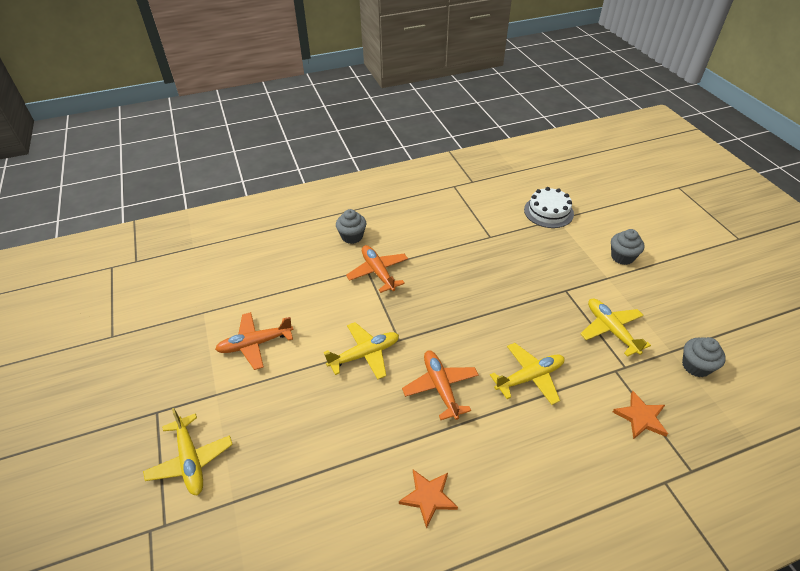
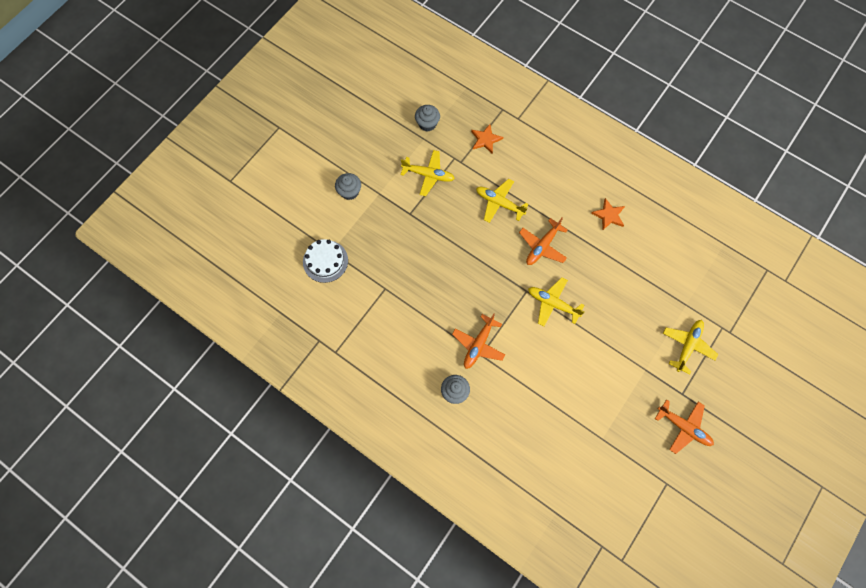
camera: 125 degrees left, 25 degrees up
orange plane [215,312,294,370] -> orange plane moved to [655,400,714,454]
yellow plane [580,299,651,357] -> yellow plane turned 105 degrees counterclockwise [400,150,455,196]

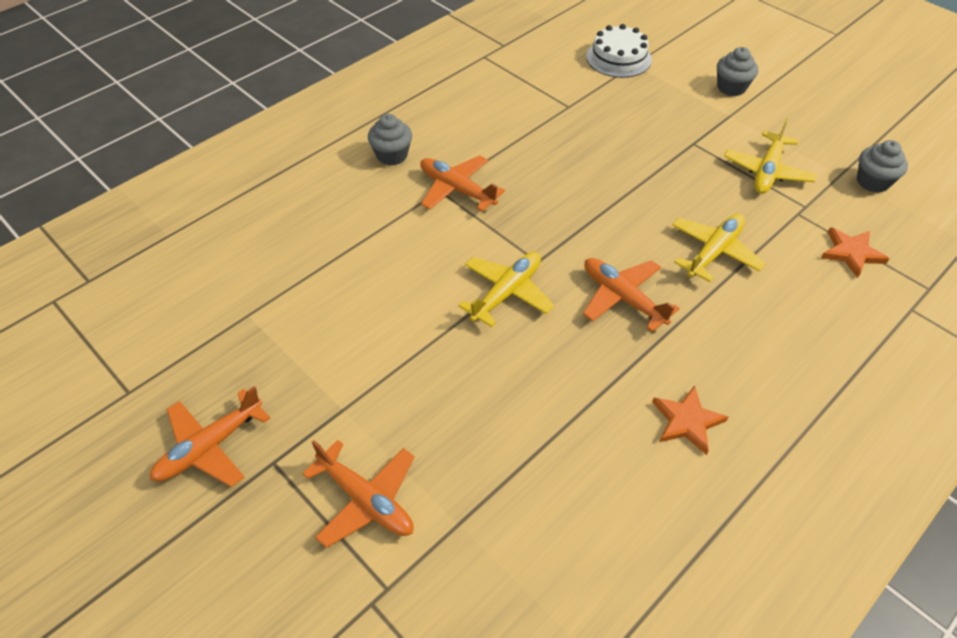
camera: 100 degrees right, 20 degrees down
yellow plane [663,320,718,375] -> orange plane [302,440,415,548]

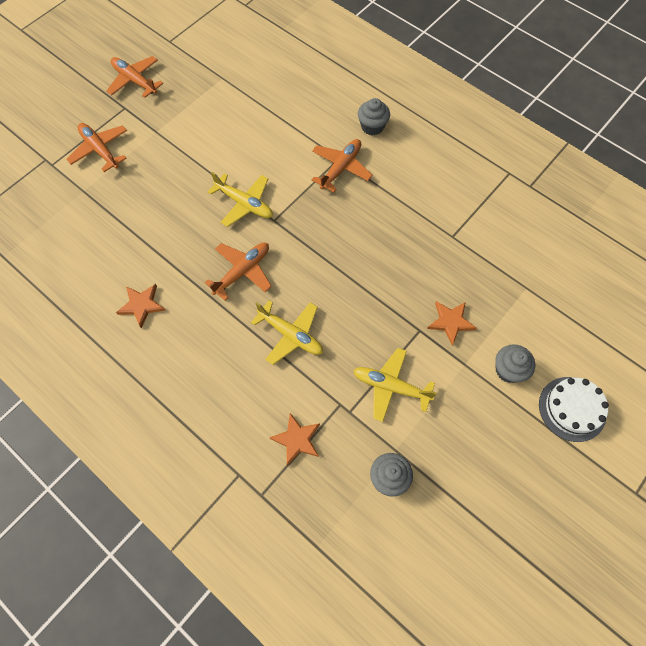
camera: 85 degrees right, 15 degrees up
orange plane [302,440,415,548] -> orange plane turned 105 degrees clockwise [66,123,127,172]
white cake [586,24,652,78] -> white cake moved to [539,377,609,442]
none -> orange star [427,301,477,346]

